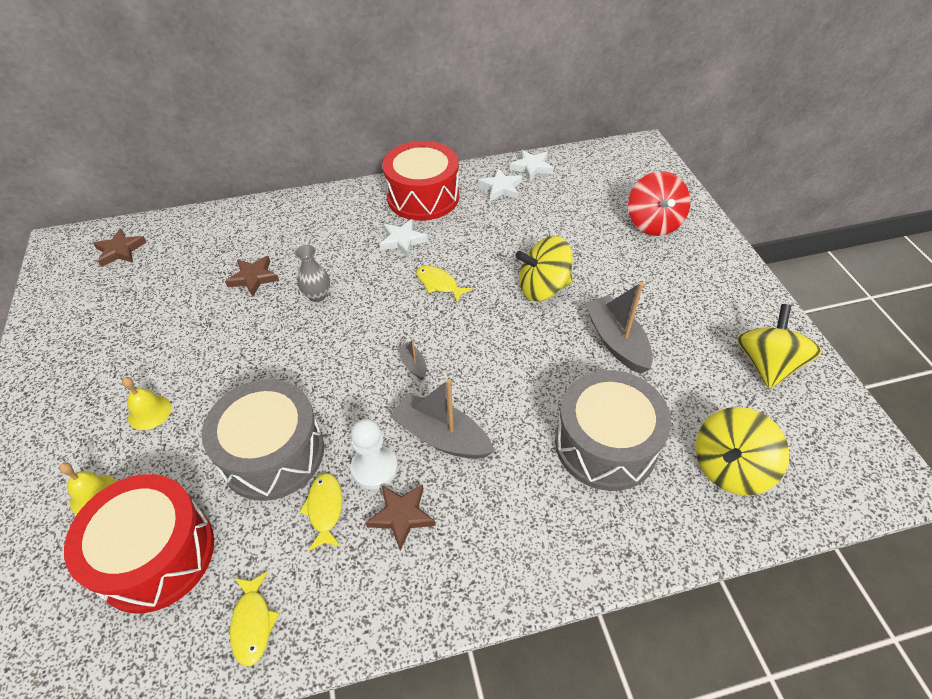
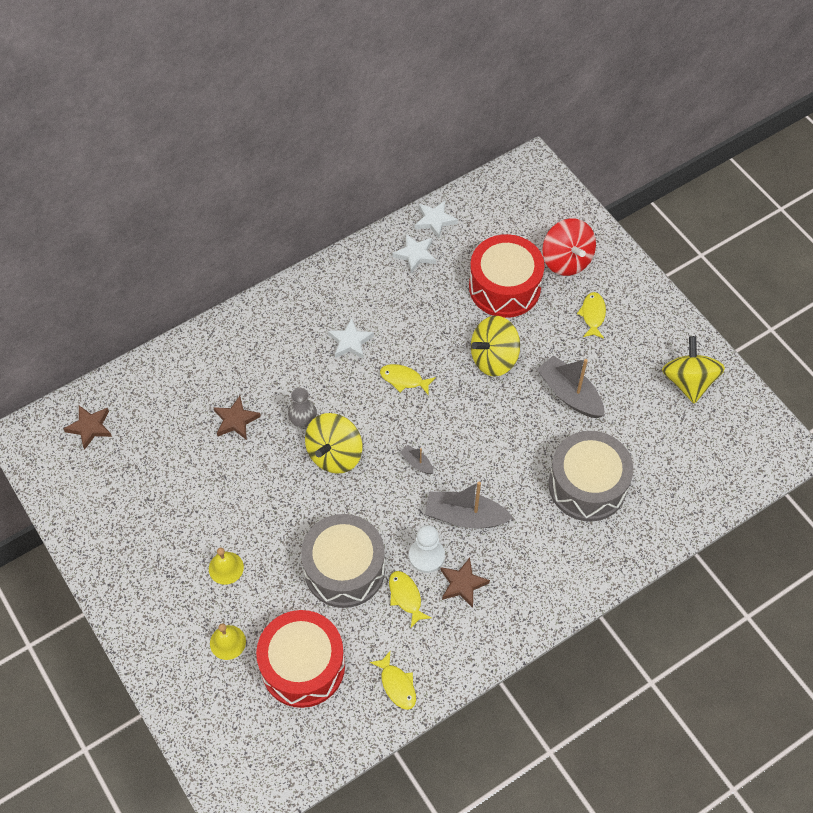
camera: 20 degrees left, 10 degrees up
red drum [383,141,459,221] -> red drum moved to [469,234,544,318]
yellow spinning top [696,407,789,495] -> yellow spinning top moved to [305,413,362,474]
none -> yellow fish [577,292,606,339]

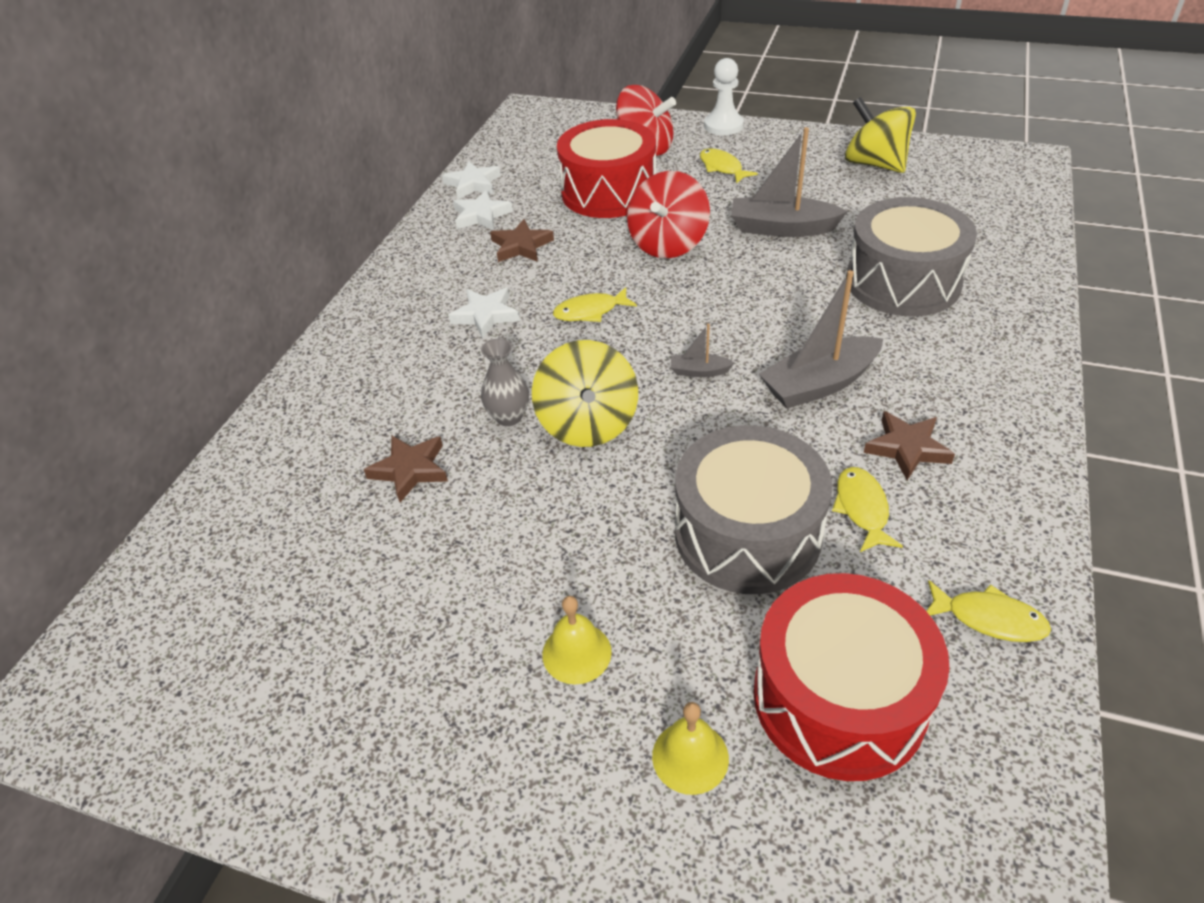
camera: 35 degrees left, 15 degrees down
brown star [63,406,112,450] -> brown star moved to [490,219,554,262]
yellow fish [389,571,431,628] -> yellow fish turned 60 degrees clockwise [832,467,903,552]
white pawn [409,525,445,573] -> white pawn moved to [704,58,744,136]
yellow spinning top [471,316,520,377] -> red spinning top [627,171,710,258]

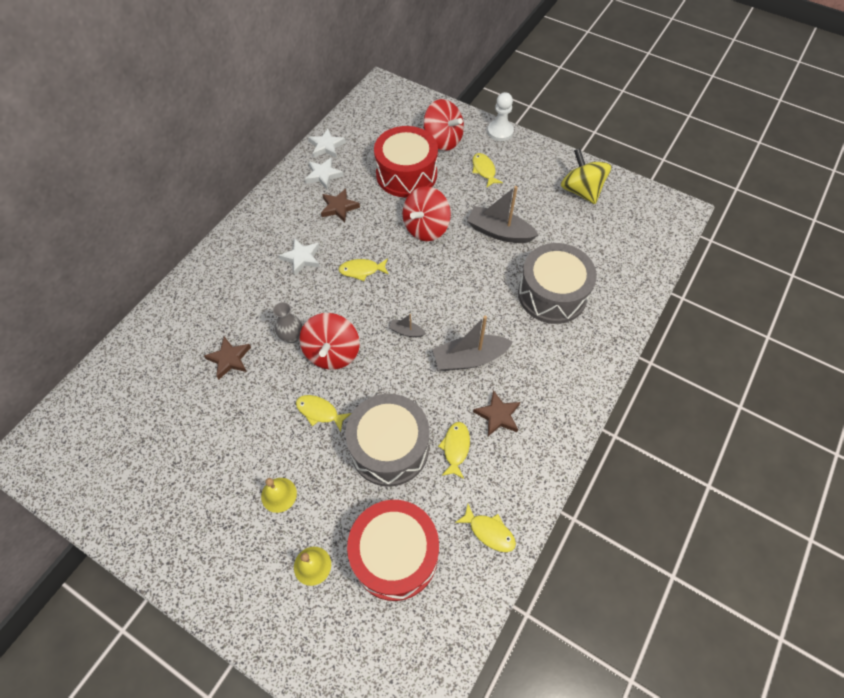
camera: 10 degrees right, 15 degrees up
yellow spinning top [532,340,638,447] -> red spinning top [299,313,360,370]
none -> yellow fish [296,395,352,432]

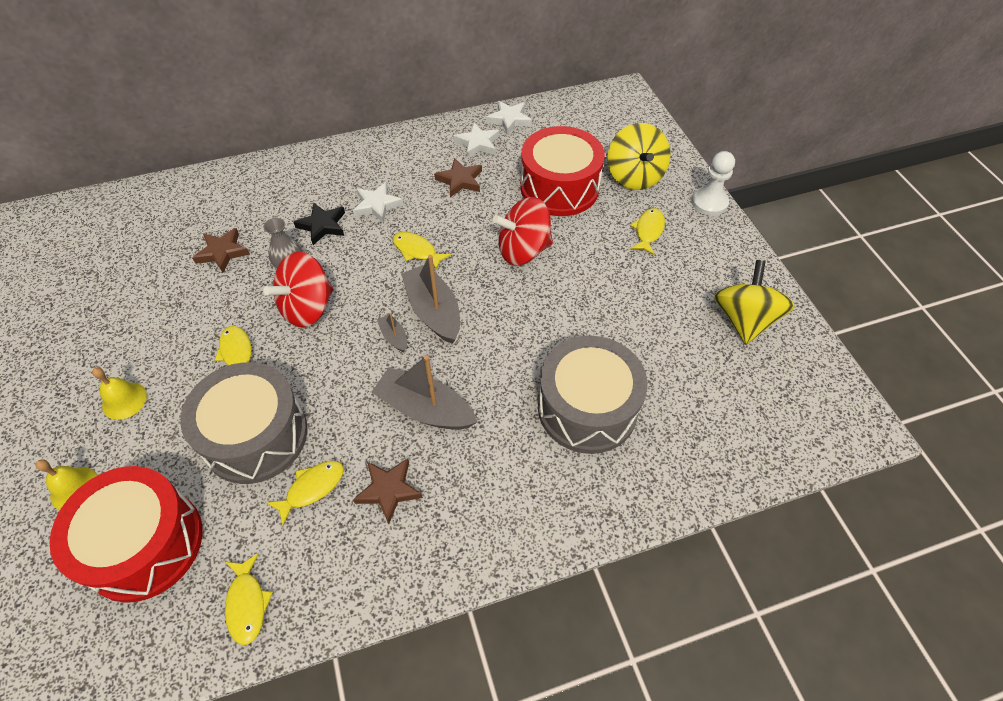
camera: 40 degrees right, 5 degrees down
red spinning top [424,99,464,150] -> yellow spinning top [607,123,671,190]
grey boat [467,186,538,243] -> grey boat moved to [401,255,460,344]
none -> black star [293,203,345,245]

